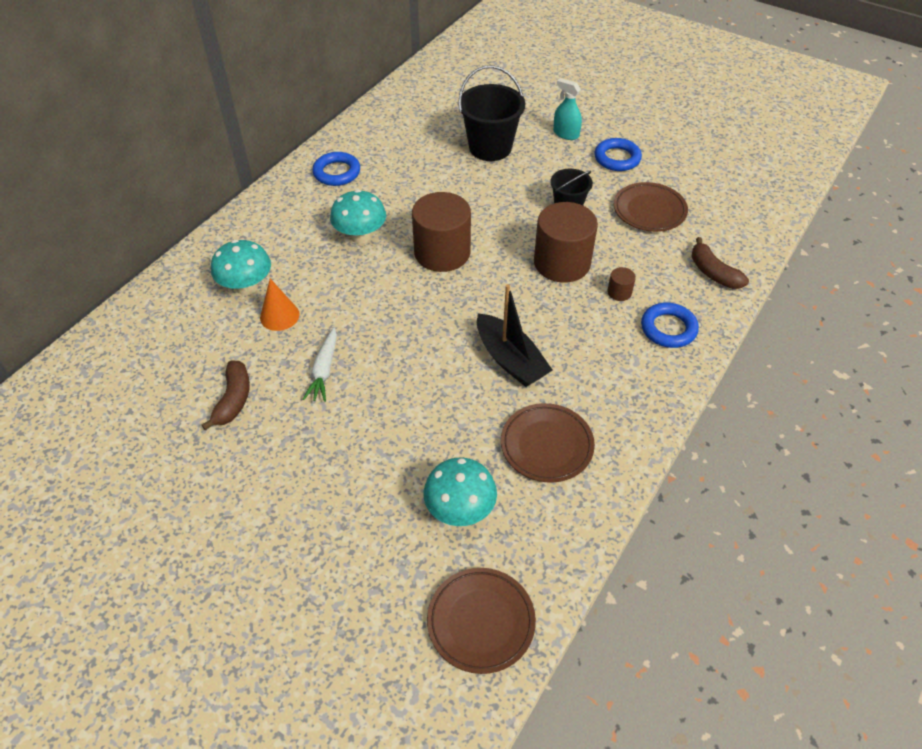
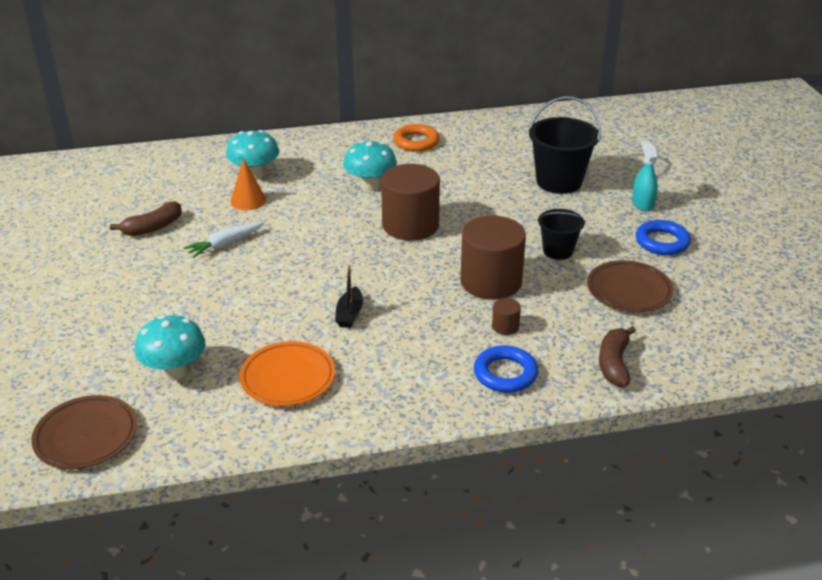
camera: 45 degrees right, 15 degrees down
blue ring [312,152,360,186] -> orange ring [393,124,440,152]
black boat [477,284,552,387] -> black boat [335,264,363,328], size x0.57
brown plate [501,403,595,483] -> orange plate [239,341,335,406]

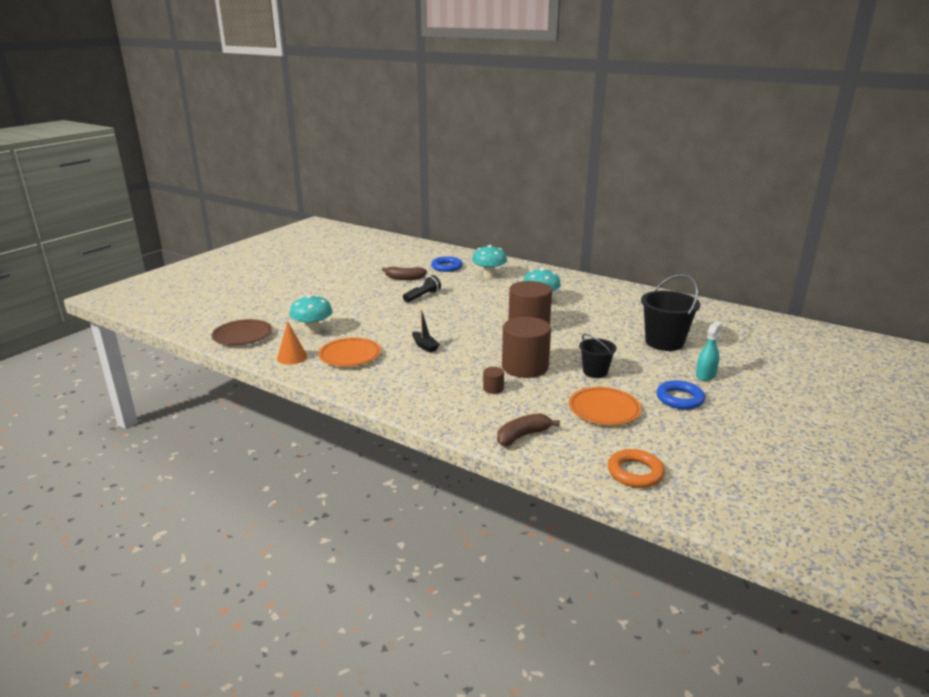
camera: 45 degrees right, 10 degrees down
white carrot [184,222,264,258] -> black flashlight [403,275,441,303]
orange cone [230,158,266,210] -> orange cone moved to [277,321,307,365]
black boat [335,264,363,328] -> black boat turned 90 degrees counterclockwise [412,309,440,353]
orange ring [393,124,440,152] -> orange ring moved to [608,449,665,488]
blue ring [474,345,538,393] -> blue ring moved to [431,256,463,272]
brown plate [587,260,674,312] -> orange plate [569,387,641,425]

